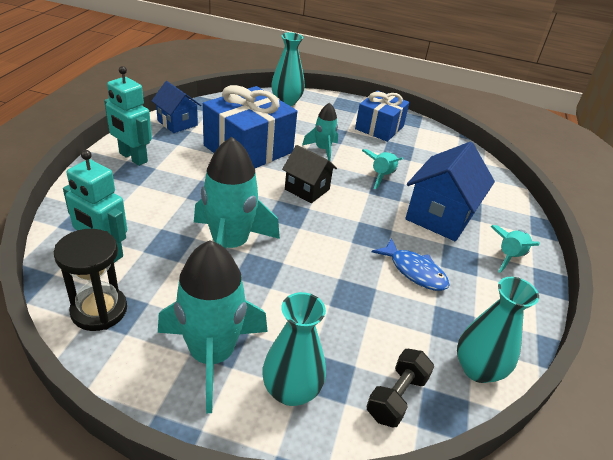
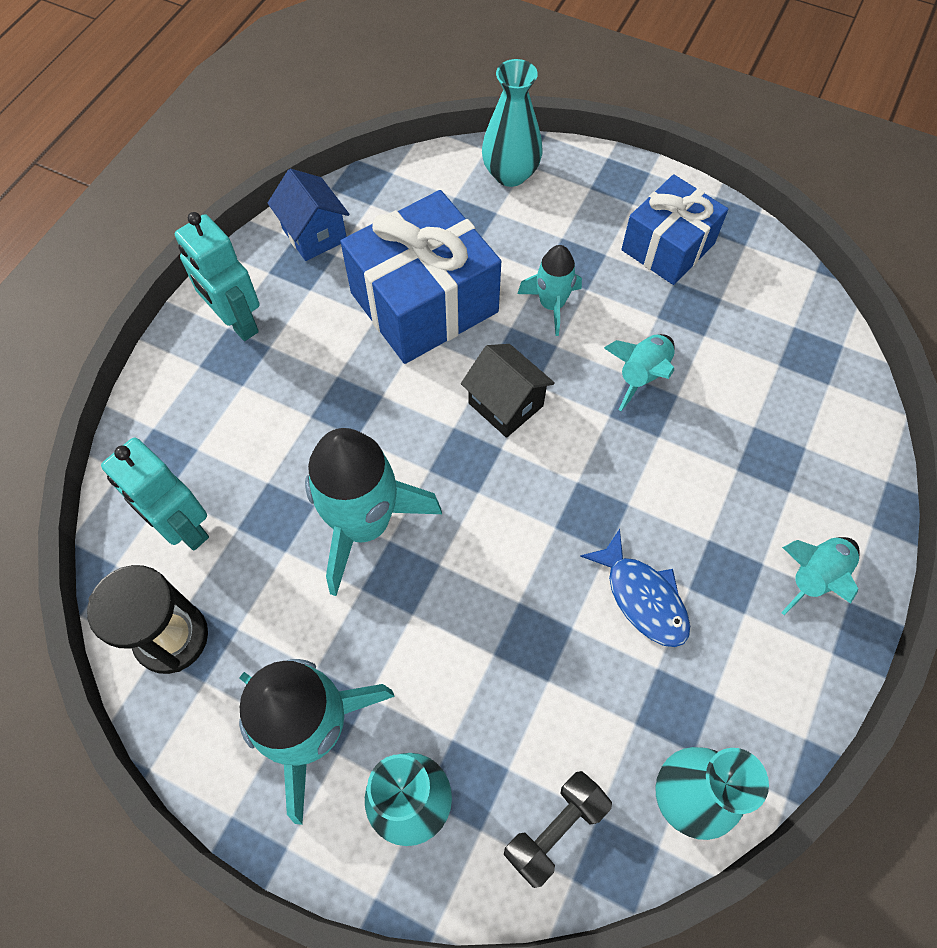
camera: 15 degrees right, 25 degrees up
blue house [405,142,495,241] -> none

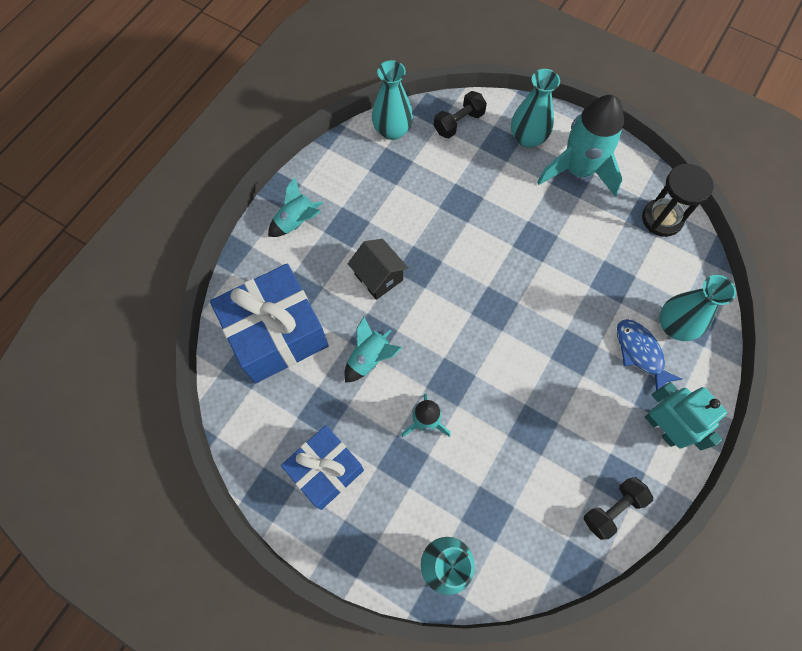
camera: 175 degrees left, 5 degrees up
turquoise robot [101,437,209,551] -> none
blue house [267,169,350,261] -> black dumbbell [584,477,653,540]
turquoise rocket [305,428,442,596] -> none
blue gift [340,190,501,364] -> blue gift moved to [210,264,329,383]
black house [461,344,555,438] -> black house moved to [348,239,408,300]
blue fish [580,529,690,647] -> blue fish moved to [617,319,682,390]
none -> turquoise vase [659,275,736,341]

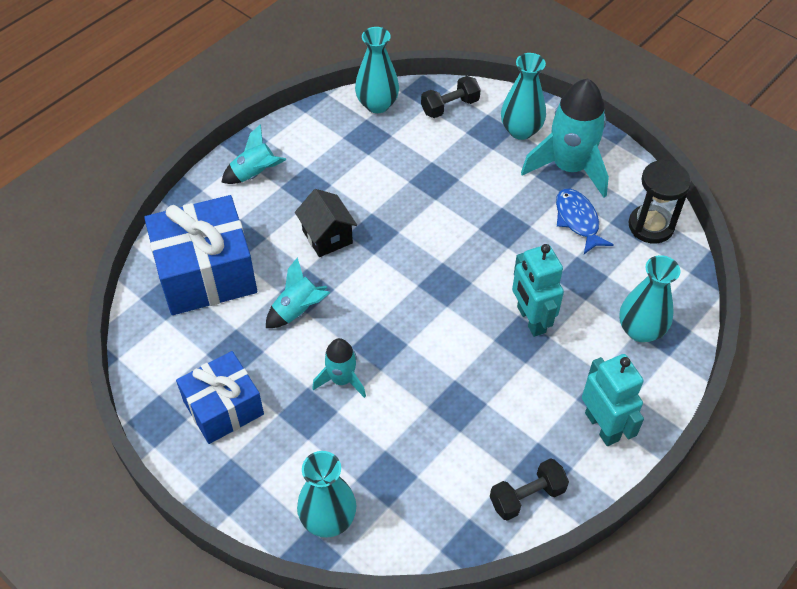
camera: 10 degrees right, 15 degrees down
blue fish [617,319,682,390] -> blue fish moved to [556,189,614,254]
none -> turquoise robot [512,244,564,337]

